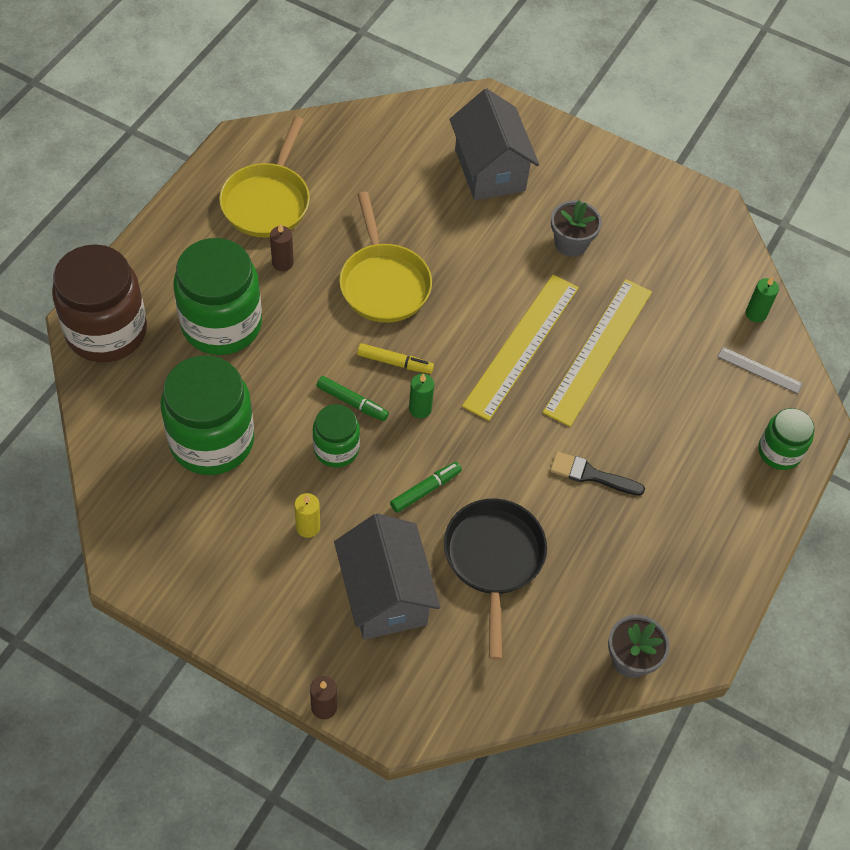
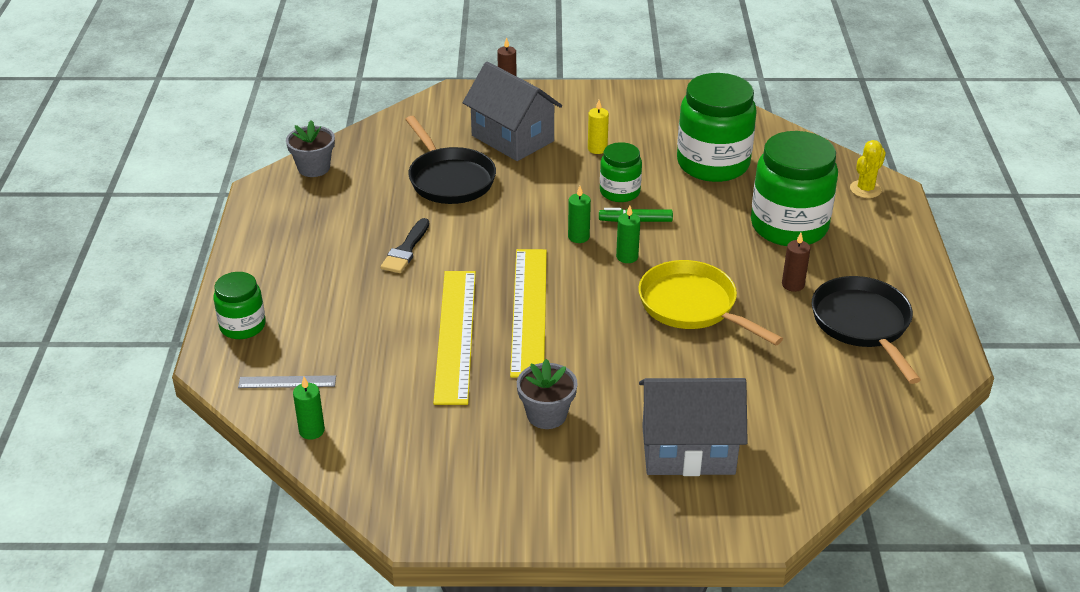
camera: 155 degrees right, 20 degrees down
brown jar [52,244,147,362] -> yellow cactus [850,140,886,198]
yellow pan [219,117,310,238] -> black pan [812,276,921,384]
yellow marker [357,343,434,374] -> green candle [616,205,640,263]
green marker [390,462,462,513] -> none
grey house [450,89,539,200] -> grey house turned 45 degrees counterclockwise [639,378,748,476]
black brush [550,451,645,496] -> black brush turned 120 degrees clockwise [381,218,429,273]

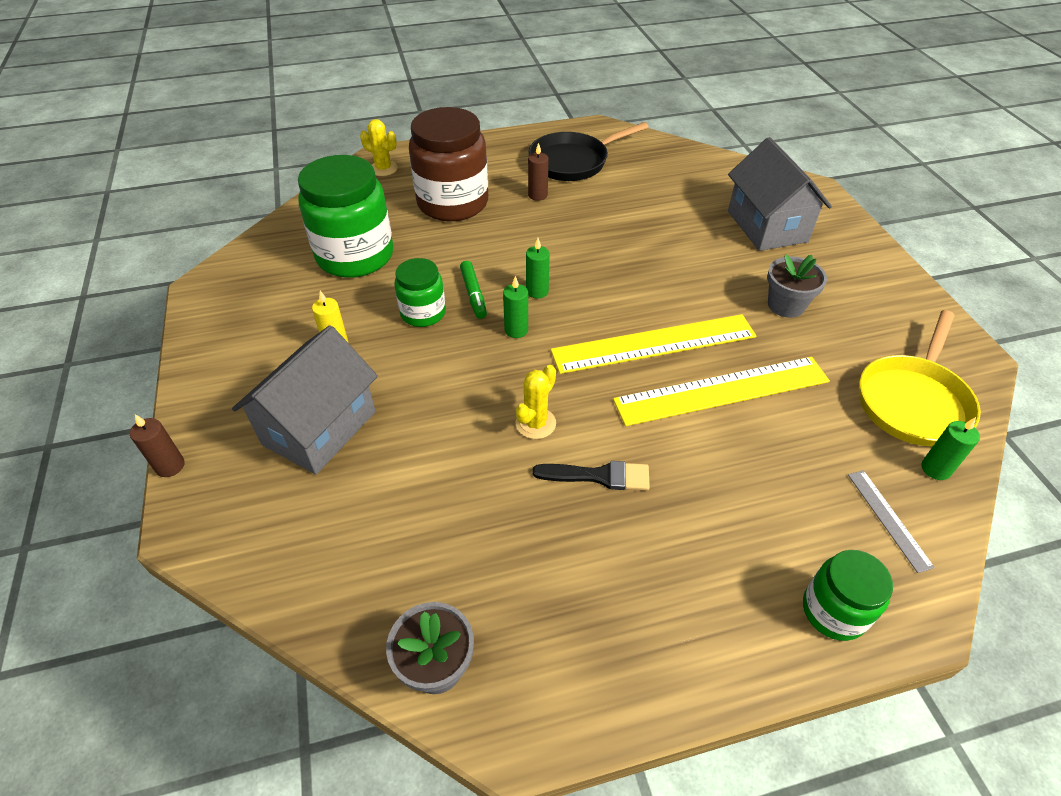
camera: 105 degrees left, 10 degrees up
black pan [405,116,496,204] -> none
yellow pan [638,260,783,345] -> yellow pan moved to [859,310,981,446]
green jar [751,131,838,246] -> brown jar [409,107,488,221]
none -> yellow cactus [516,365,556,439]

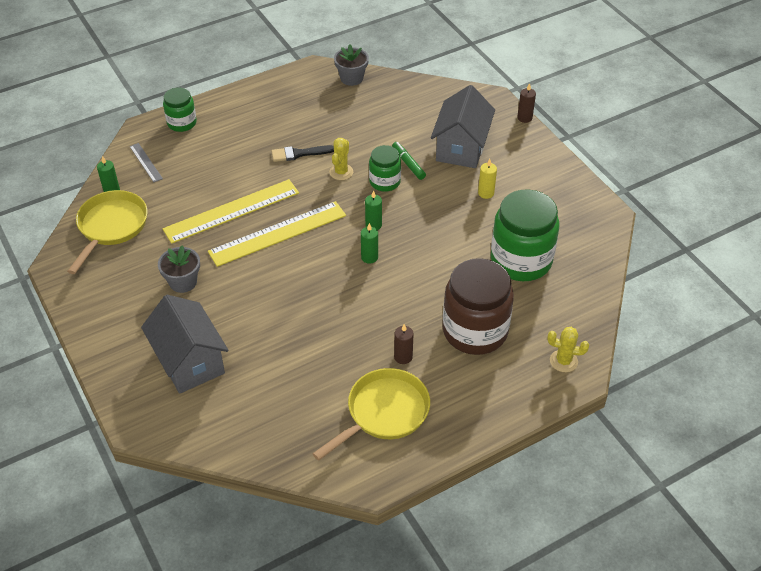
camera: 165 degrees right, 0 degrees up
green jar [394,258,446,327] -> green jar moved to [369,145,401,192]
green marker [460,261,487,319] -> green marker moved to [392,142,426,180]
black pan [528,122,649,181] -> yellow pan [313,368,430,461]

